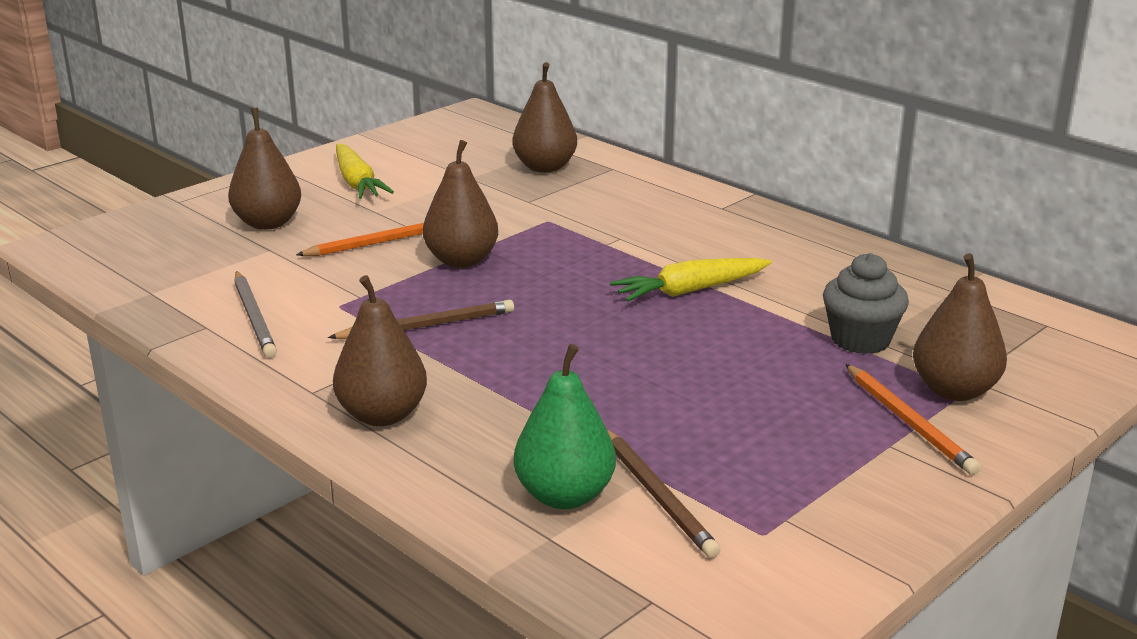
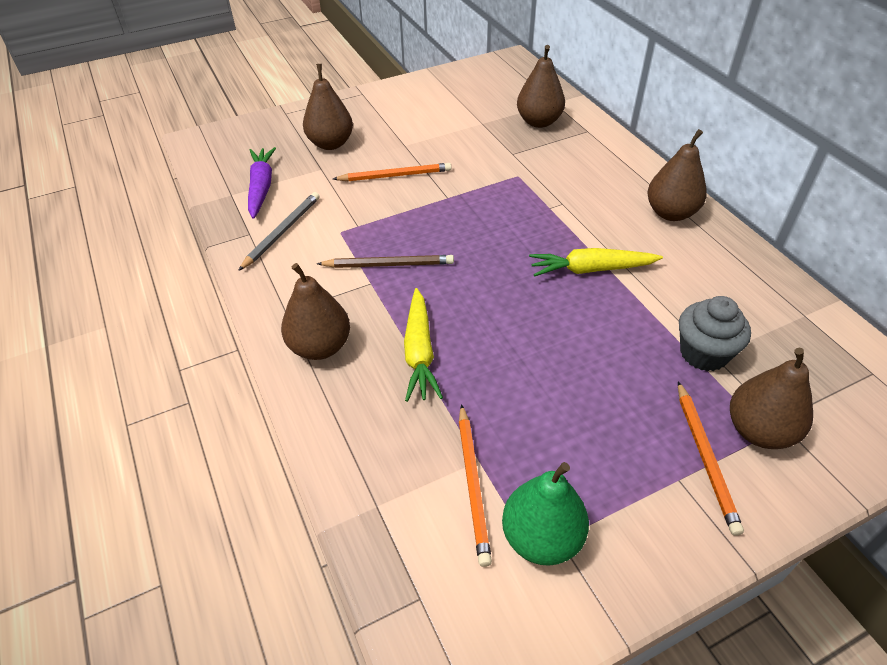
camera: 20 degrees right, 20 degrees up
grey pencil [234,271,277,358] -> grey pencil turned 150 degrees counterclockwise [238,192,320,271]
yellow carrot [336,144,394,199] -> yellow carrot moved to [404,288,443,402]
brown pear [423,140,498,268] -> brown pear moved to [647,129,707,221]
green pear [514,344,616,509] -> green pear moved to [502,462,589,566]
brown pencil [607,430,721,558] -> orange pencil [459,404,492,567]
none -> purple carrot [248,147,276,219]

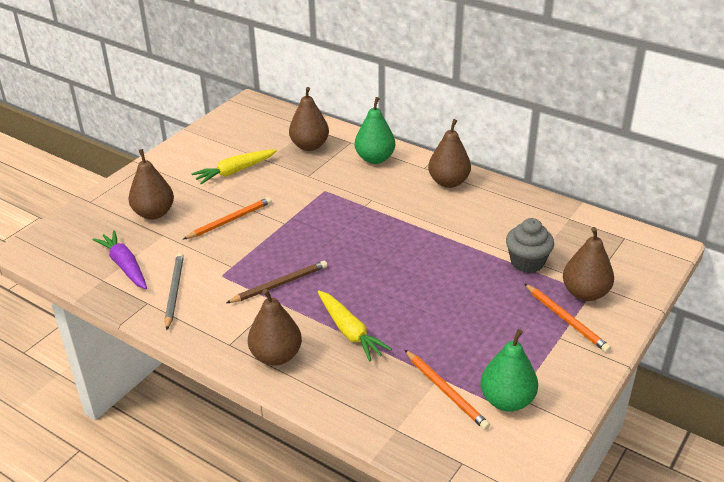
camera: 30 degrees left, 10 degrees down
yellow carrot [529,248,663,276] -> yellow carrot moved to [191,149,277,184]
none -> green pear [355,97,395,164]

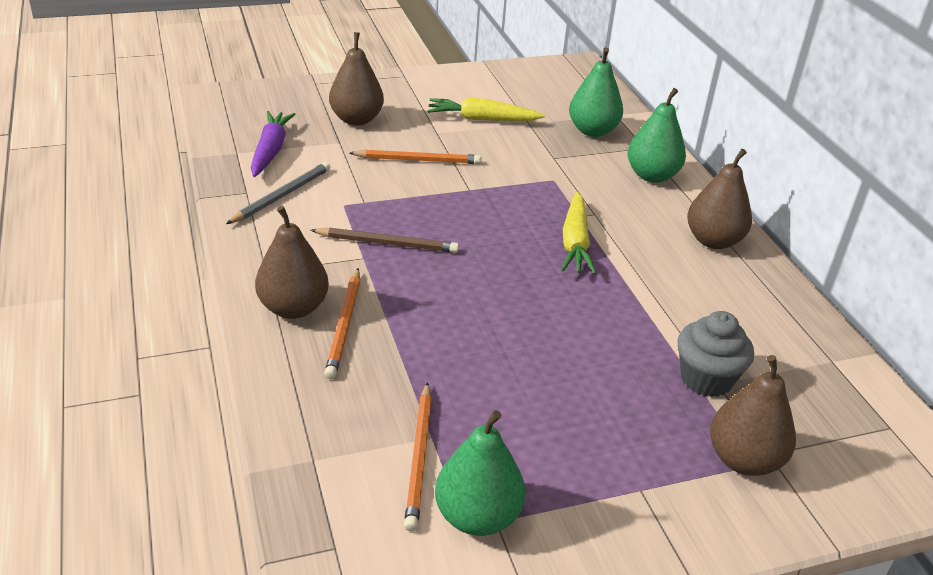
camera: 35 degrees right, 0 degrees up
brown pear [289,87,329,151] -> green pear [569,47,623,137]
yellow carrot [318,291,392,362] -> yellow carrot moved to [561,192,596,274]
orange pencil [525,284,611,353] -> orange pencil moved to [324,268,360,379]

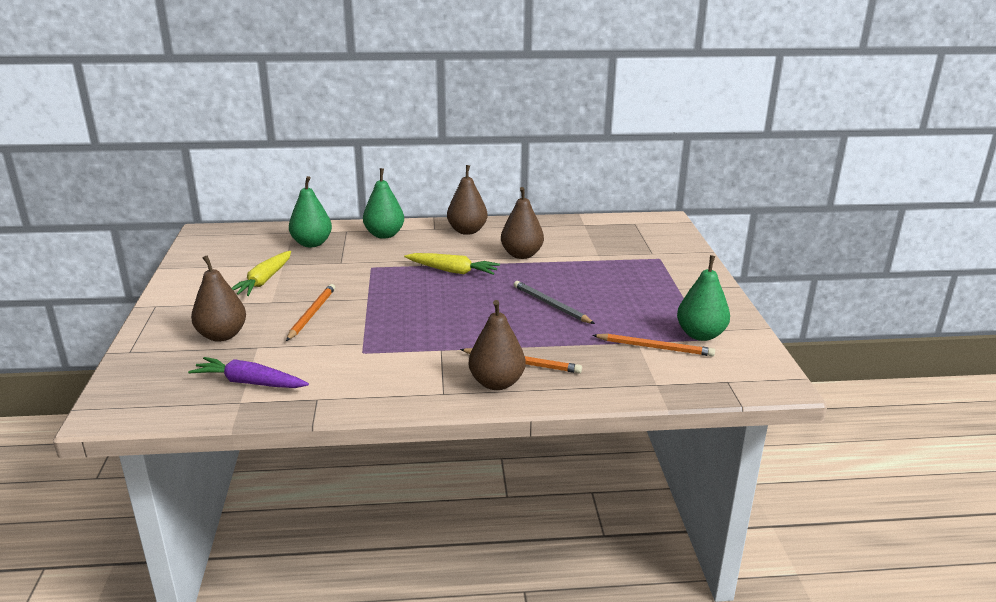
camera: 75 degrees left, 10 degrees down
grey pencil [226,162,330,224] -> grey pencil moved to [514,281,595,324]
brown pencil [310,228,459,253] -> none
grey cupcake [677,311,754,397] -> none
brown pear [710,355,796,476] -> brown pear moved to [501,187,544,259]

